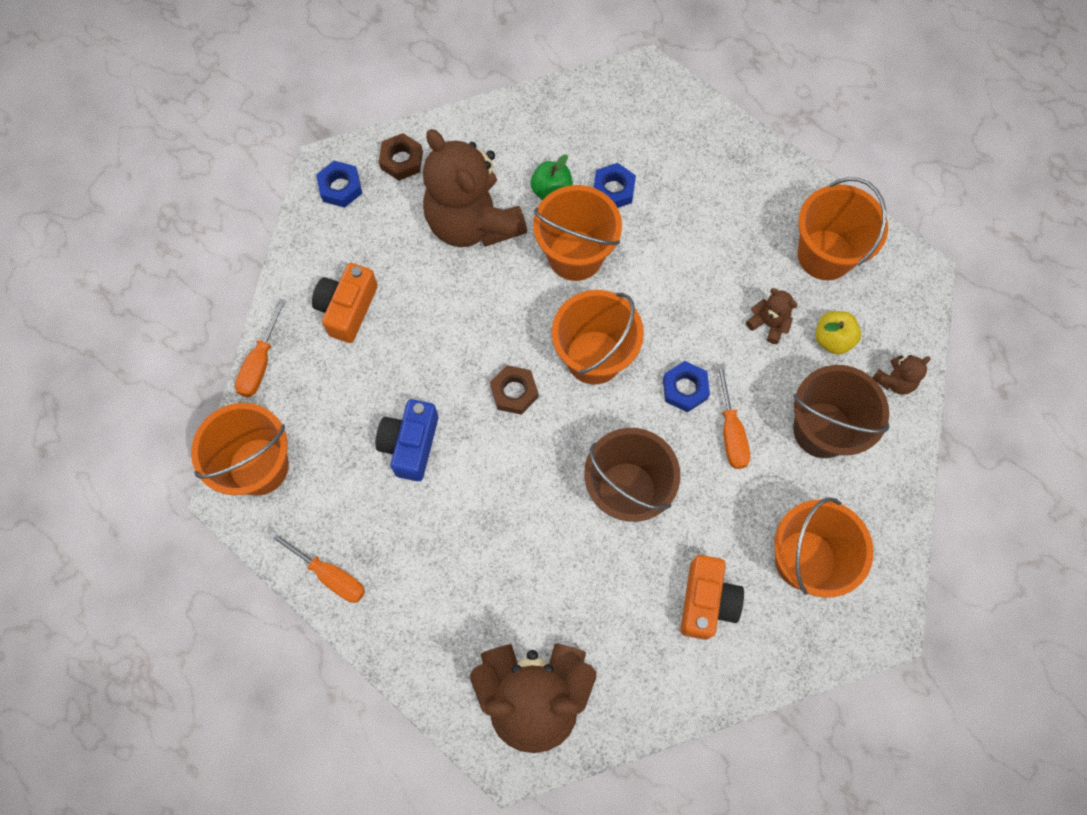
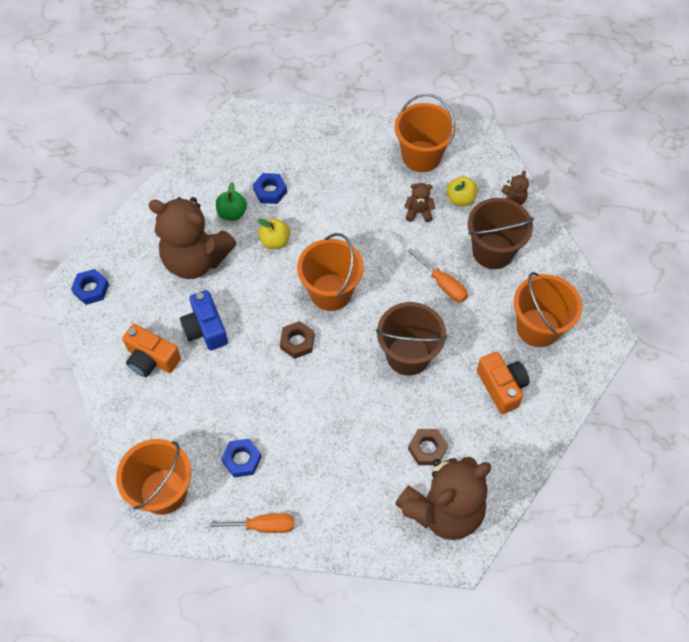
camera: 35 degrees left, 10 degrees down
orange screwdriver [235,299,286,397] -> none
orange camera [312,263,378,343] -> orange camera turned 45 degrees counterclockwise [122,324,181,377]
blue camera [375,399,438,481] -> blue camera moved to [180,290,228,350]
brown nut [379,133,423,181] -> brown nut moved to [408,429,448,465]
orange bucket [533,185,622,281] -> yellow apple [258,218,290,249]
blue nut [663,361,710,412] -> blue nut moved to [221,439,262,478]

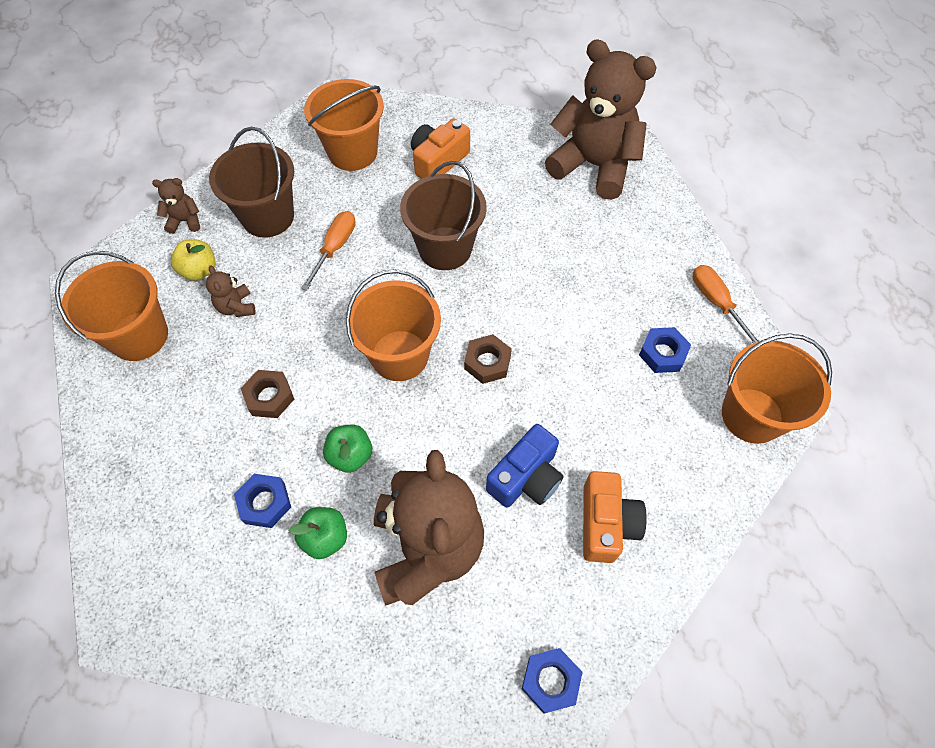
camera: 115 degrees left, 0 degrees up
yellow apple [258,218,290,249] -> green apple [323,425,372,473]
brown nut [408,429,448,465] -> brown nut moved to [241,370,294,418]

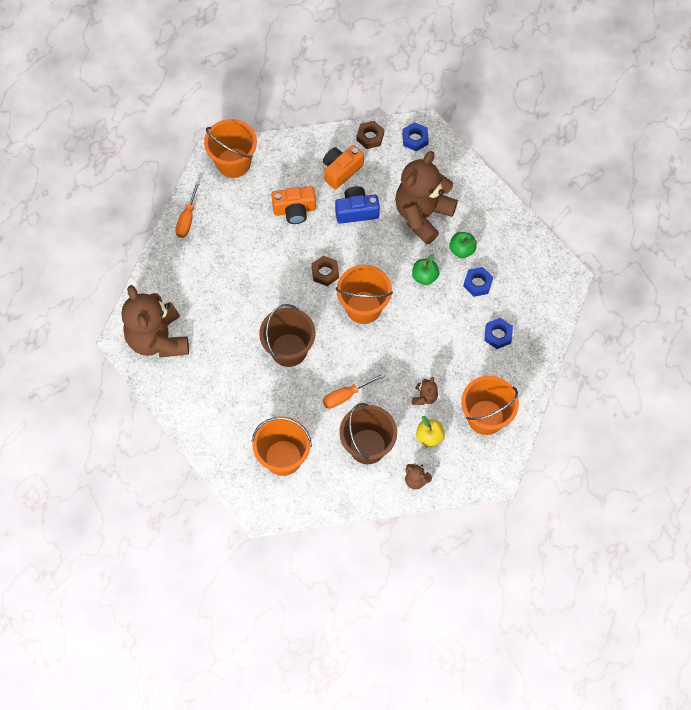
camera: 140 degrees left, 5 degrees up
brown nut [241,370,294,418] -> brown nut moved to [357,121,384,149]
orange camera [411,119,470,179] -> orange camera moved to [271,186,316,224]
blue nut [639,327,691,373] -> blue nut moved to [484,318,513,349]

